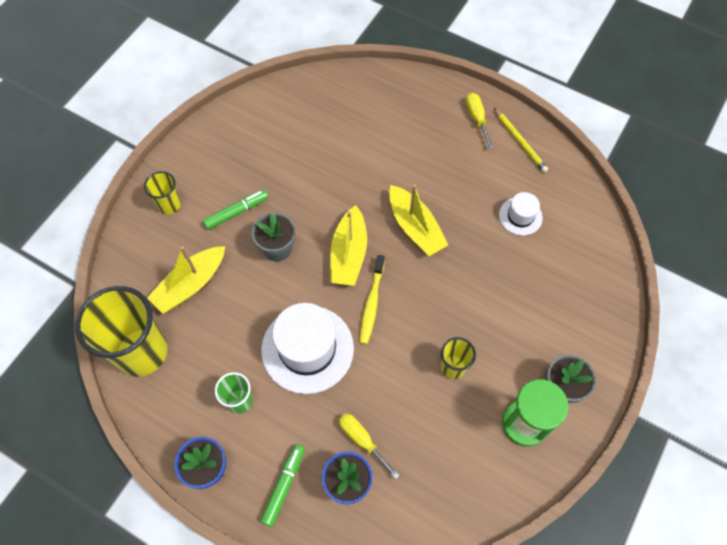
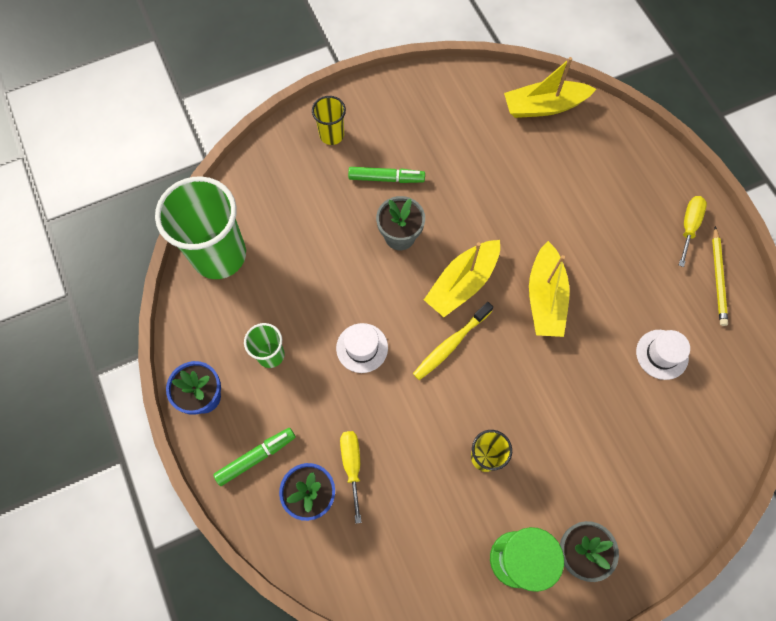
camera: 35 degrees right, 5 degrees up
yellow cup [75,286,168,377] -> green cup [155,176,246,279]
yellow boat [147,246,225,314] -> yellow boat moved to [504,57,596,118]
white hat [261,303,354,394] -> white hat [336,323,388,373], size x0.51

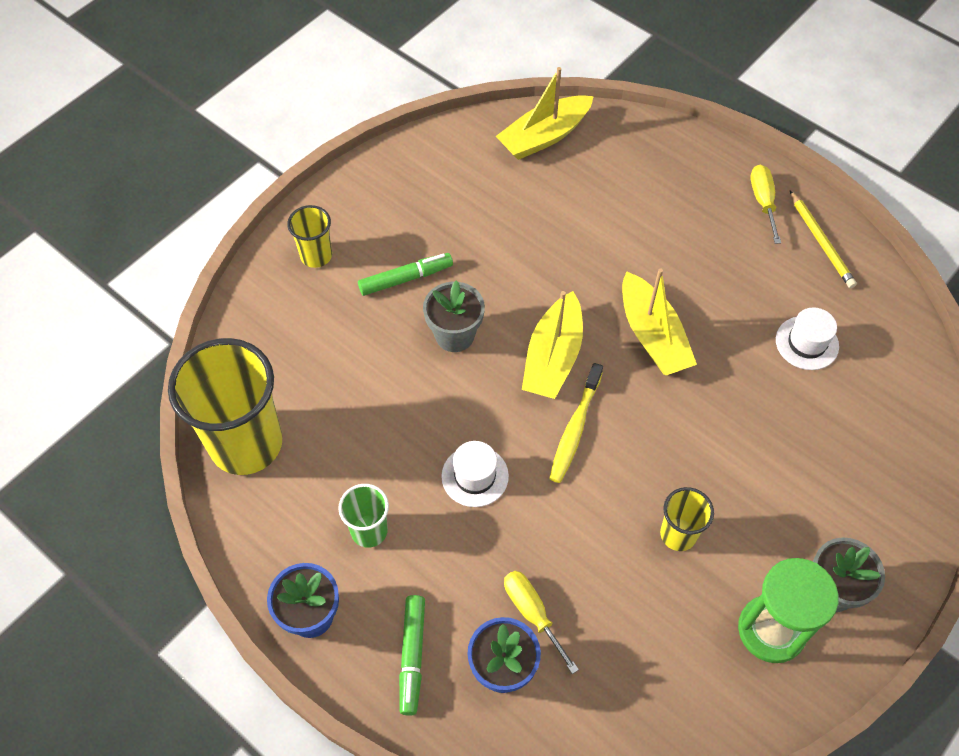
camera: 25 degrees left, 10 degrees down
green cup [155,176,246,279] -> yellow cup [168,338,283,475]
green marker [213,428,296,486] -> green marker turned 150 degrees clockwise [399,595,425,716]

